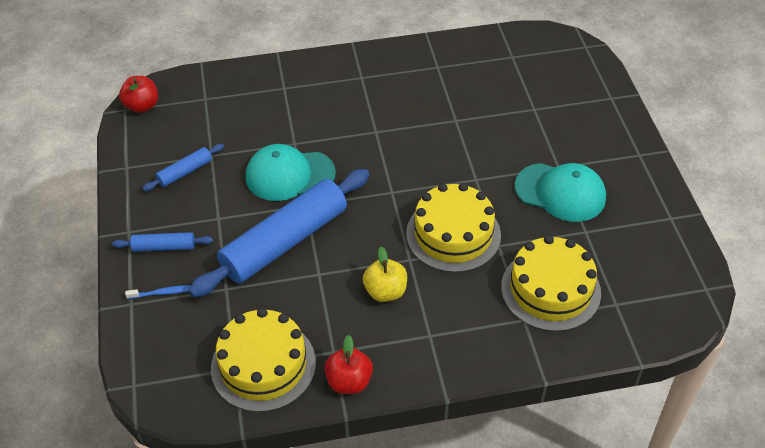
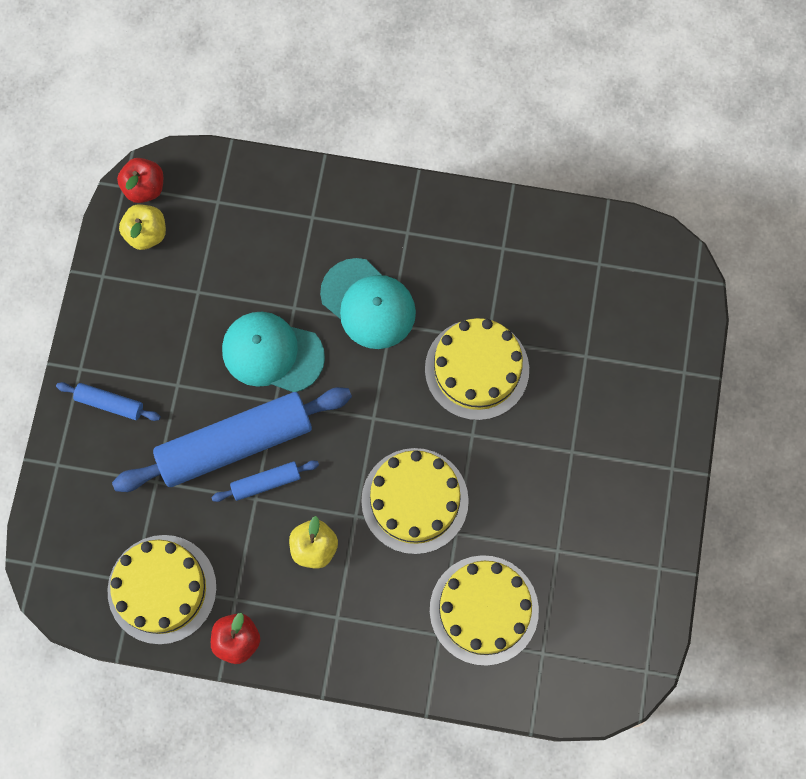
camera: 20 degrees right, 25 degrees up
blue toothbrush [125,285,191,299] -> none
blue rolling pin [143,144,224,191] -> blue rolling pin moved to [211,460,319,502]
turquoise cap [515,163,606,222] -> turquoise cap moved to [320,258,416,349]
none -> yellow apple [119,204,166,250]
none -> yellow cake [425,318,529,420]

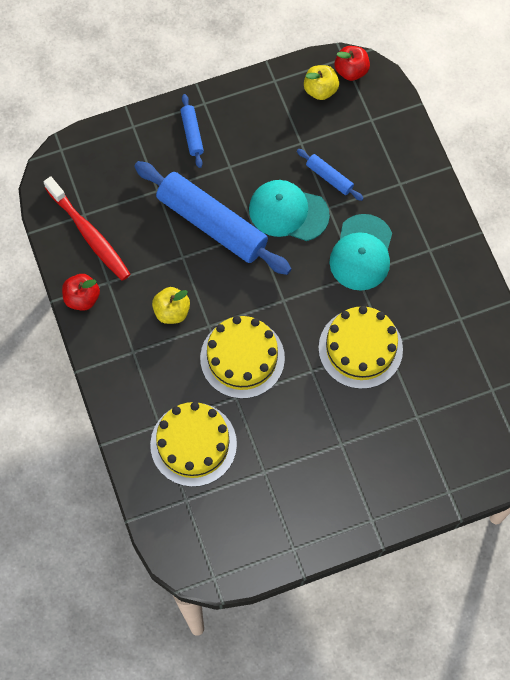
camera: 60 degrees right, 5 degrees down
yellow cake [107,535,217,644] -> red toothbrush [44,176,130,281]
blue rolling pin [211,460,319,502] -> blue rolling pin moved to [297,149,364,201]
turquoise cap [222,312,325,392] -> turquoise cap turned 60 degrees counterclockwise [249,180,330,241]

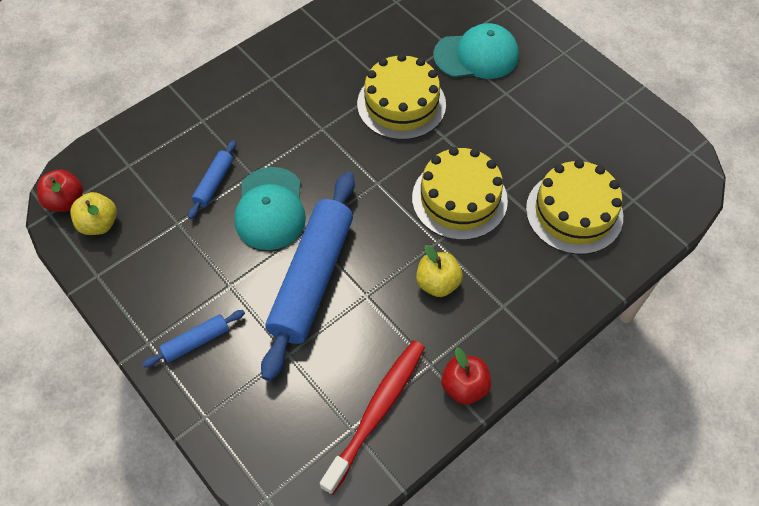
camera: 110 degrees left, 10 degrees down
turquoise cap [330,214,392,291] -> turquoise cap moved to [433,23,519,79]

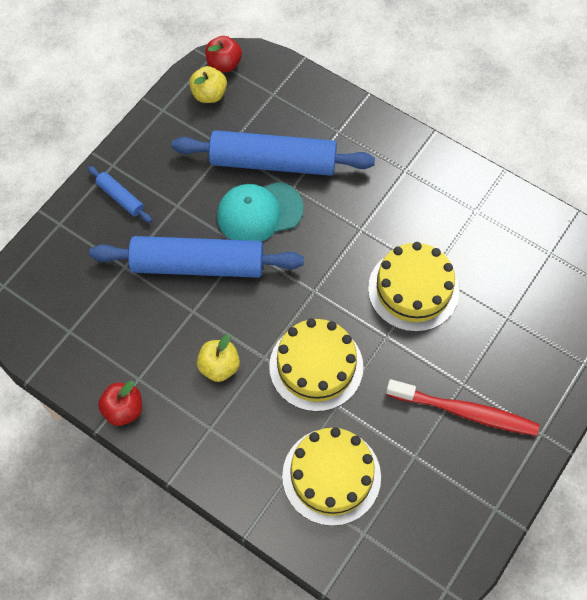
camera: 75 degrees right, 5 degrees up
blue rolling pin [188,140,236,219] -> blue rolling pin [172,130,375,176], size x2.26
red toothbrush [320,340,425,495] -> red toothbrush moved to [386,379,539,436]
turquoise cap [433,23,519,79] -> none

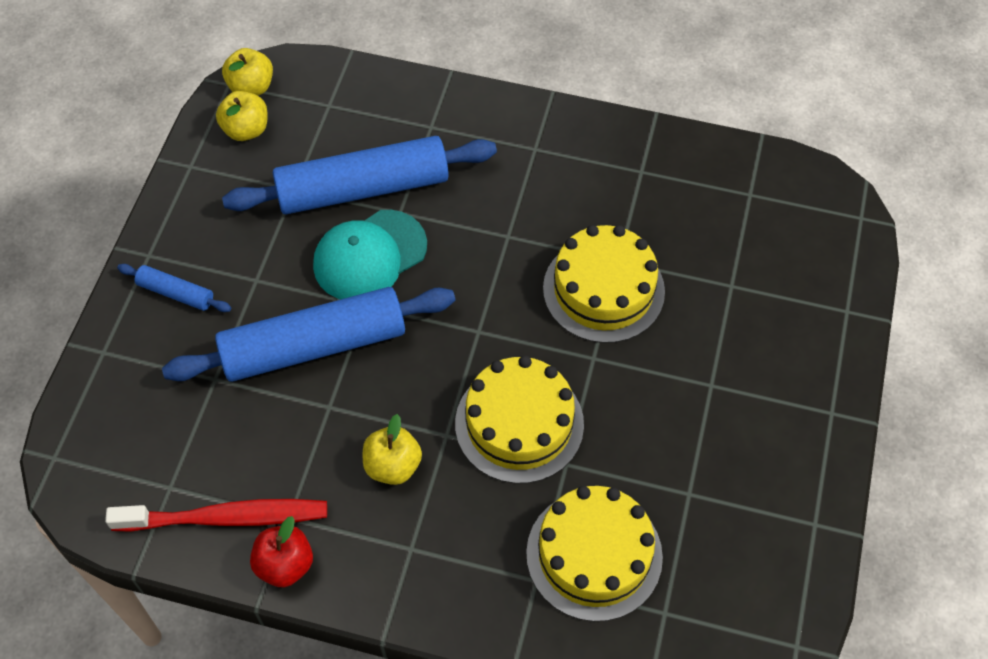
camera: 20 degrees left, 5 degrees down
red apple [205,36,242,72] -> yellow apple [222,48,273,96]
red toothbrush [386,379,539,436] -> red toothbrush moved to [105,499,327,532]

